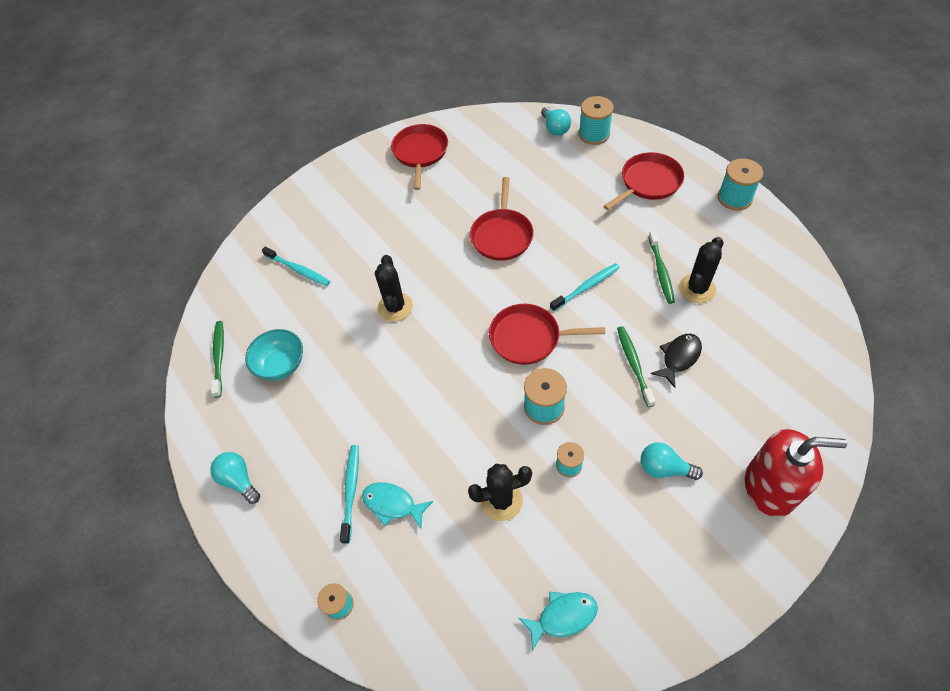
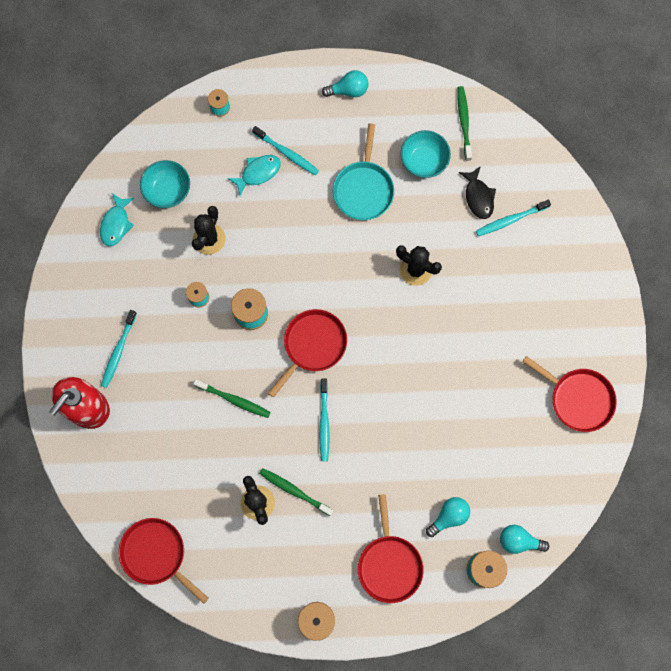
camera: 120 degrees right, 20 degrees up
green toothbrush [211,321,224,398] -> green toothbrush turned 120 degrees counterclockwise [458,86,472,161]
red pan [470,177,534,261] -> red pan moved to [119,518,209,604]
turquoise light bulb [641,443,703,480] -> turquoise light bulb moved to [426,497,470,537]
black fish [650,334,702,388] -> black fish moved to [459,166,496,219]
none -> turquoise toothbrush [101,310,137,388]
none -> turquoise bowl [140,160,190,208]
none -> turquoise pan [333,124,394,220]

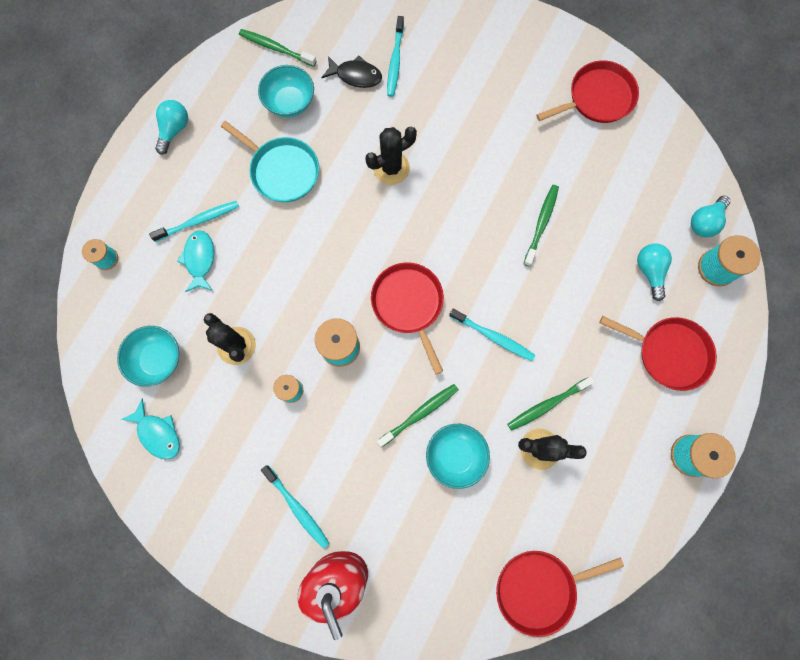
camera: 60 degrees left, 0 degrees up
none -> turquoise bowl [426,424,490,489]
none -> green toothbrush [524,185,559,267]

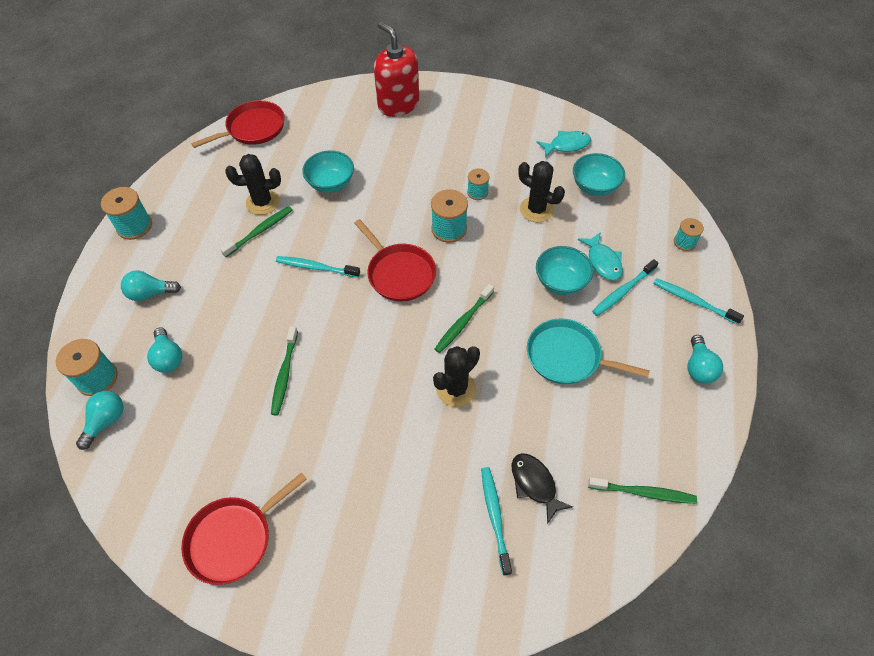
camera: 165 degrees right, 20 degrees down
turquoise fish [121,399,180,460] -> turquoise fish turned 135 degrees clockwise [536,131,591,158]
turquoise bowl [258,65,314,117] -> turquoise bowl moved to [536,246,593,295]
turquoise toothbrush [261,465,330,549] -> turquoise toothbrush moved to [653,278,744,324]
black fish [321,55,382,88] -> black fish turned 60 degrees clockwise [511,453,573,524]
green toothbrush [377,384,459,447] -> green toothbrush moved to [434,284,494,353]
red pan [599,316,717,391] -> turquoise light bulb [121,271,181,301]

